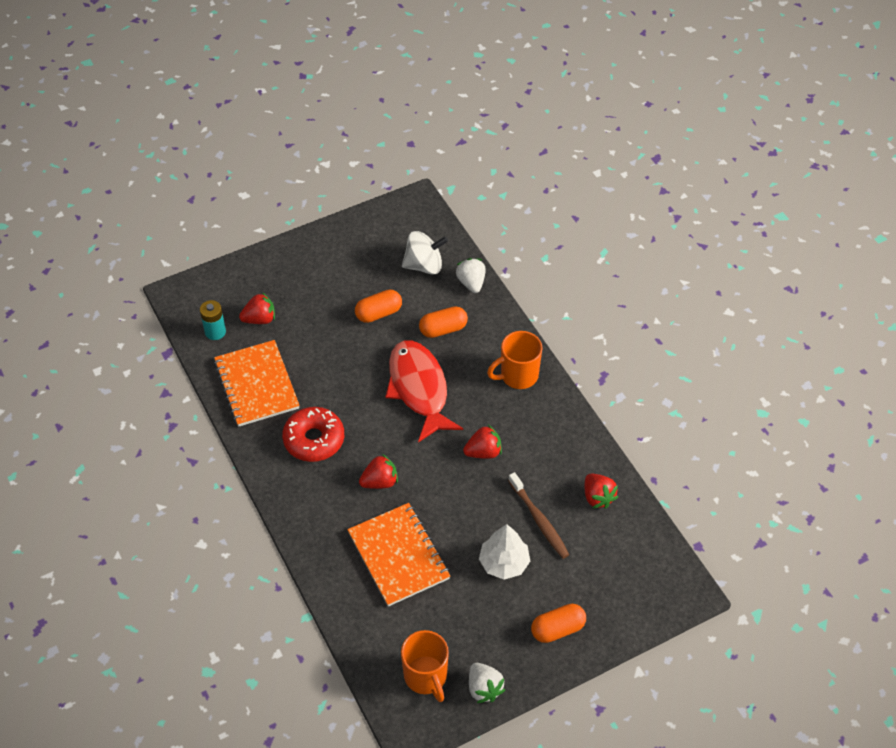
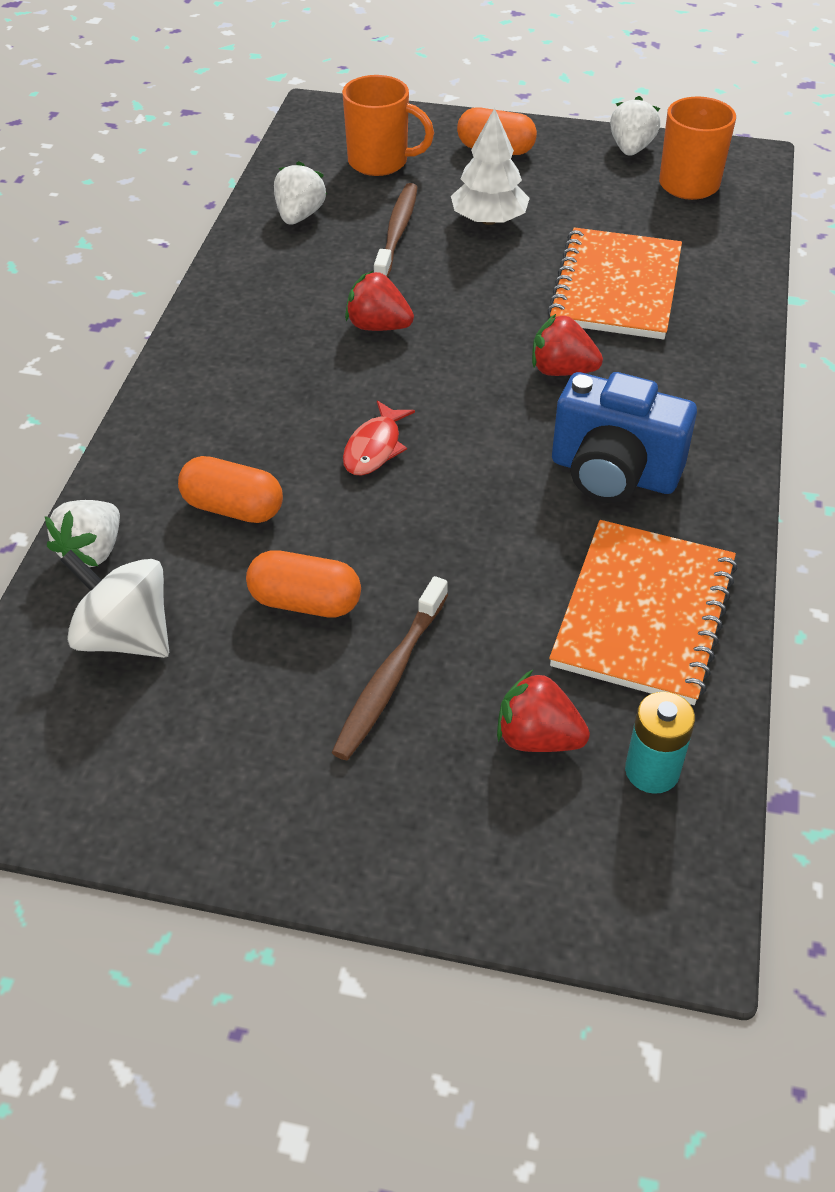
camera: 140 degrees left, 5 degrees down
red donut [282,407,344,462] -> blue camera [552,372,697,503]
red fish [385,340,463,443] -> red fish [343,400,415,475], size x0.46
orange mug [487,331,543,389] -> orange mug moved to [342,75,434,176]
red strawberry [585,474,618,509] -> white strawberry [274,161,327,224]
none -> brown toothbrush [332,576,448,760]

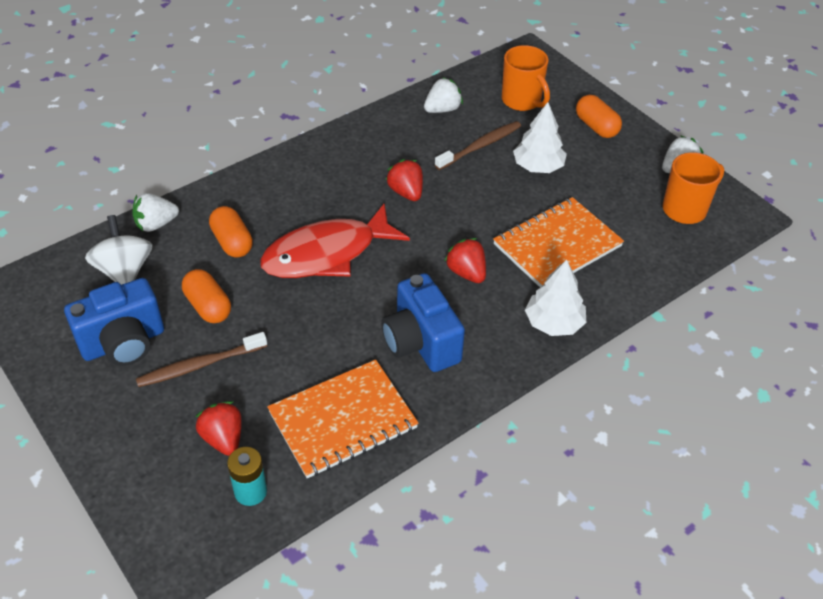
camera: 40 degrees right, 0 degrees up
red fish [343,400,415,475] -> red fish [260,204,410,278], size x2.19
none -> blue camera [64,278,164,366]
none -> white tree [525,259,586,336]

